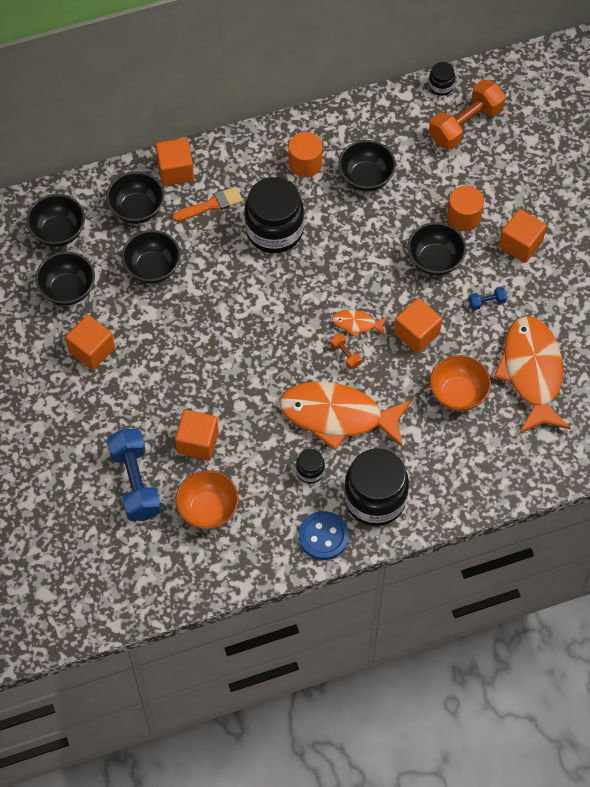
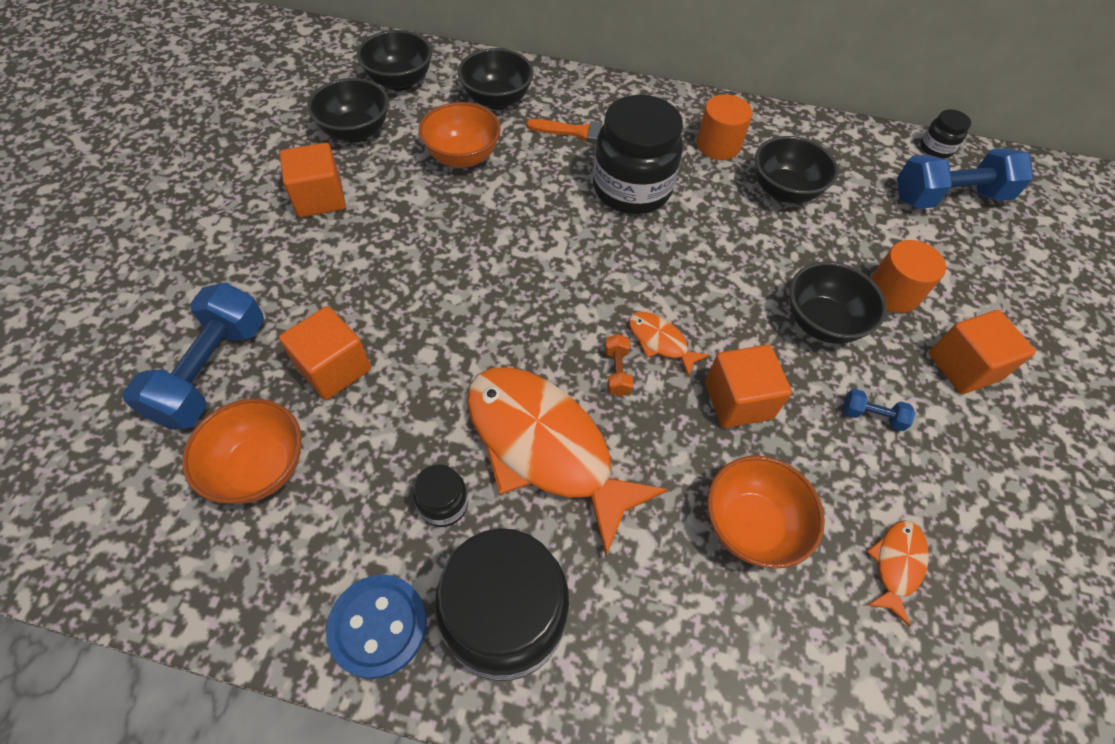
camera: 30 degrees right, 5 degrees down
black bowl [121,230,181,284] -> orange bowl [419,102,501,168]
orange cube [155,138,194,186] -> none
orange dumbbell [429,79,506,150] -> blue dumbbell [897,148,1033,209]
orange fish [494,316,571,434] -> orange fish [866,520,929,627], size x0.44

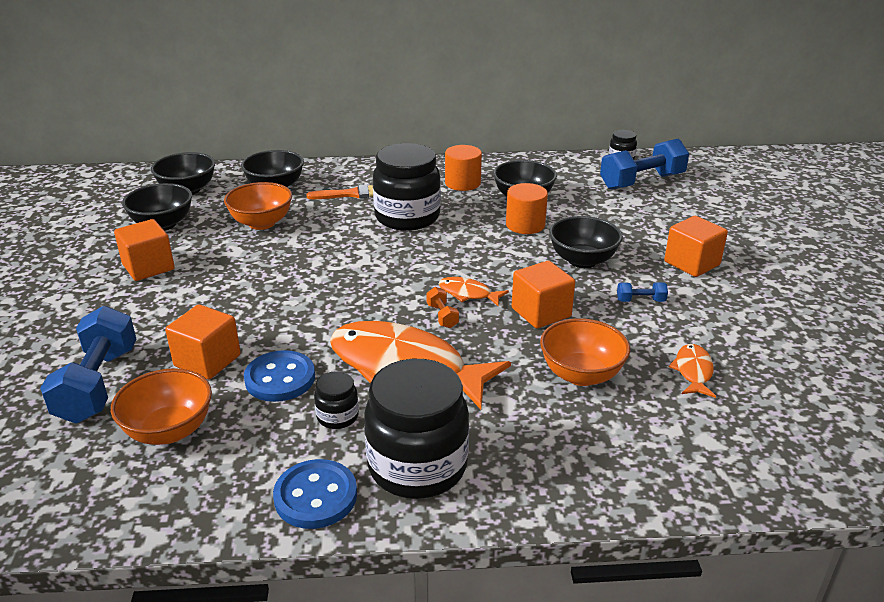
camera: 15 degrees left, 25 degrees down
orange cylinder [871,240,946,313] -> orange cylinder moved to [506,183,548,234]
none -> blue button [244,350,315,402]

